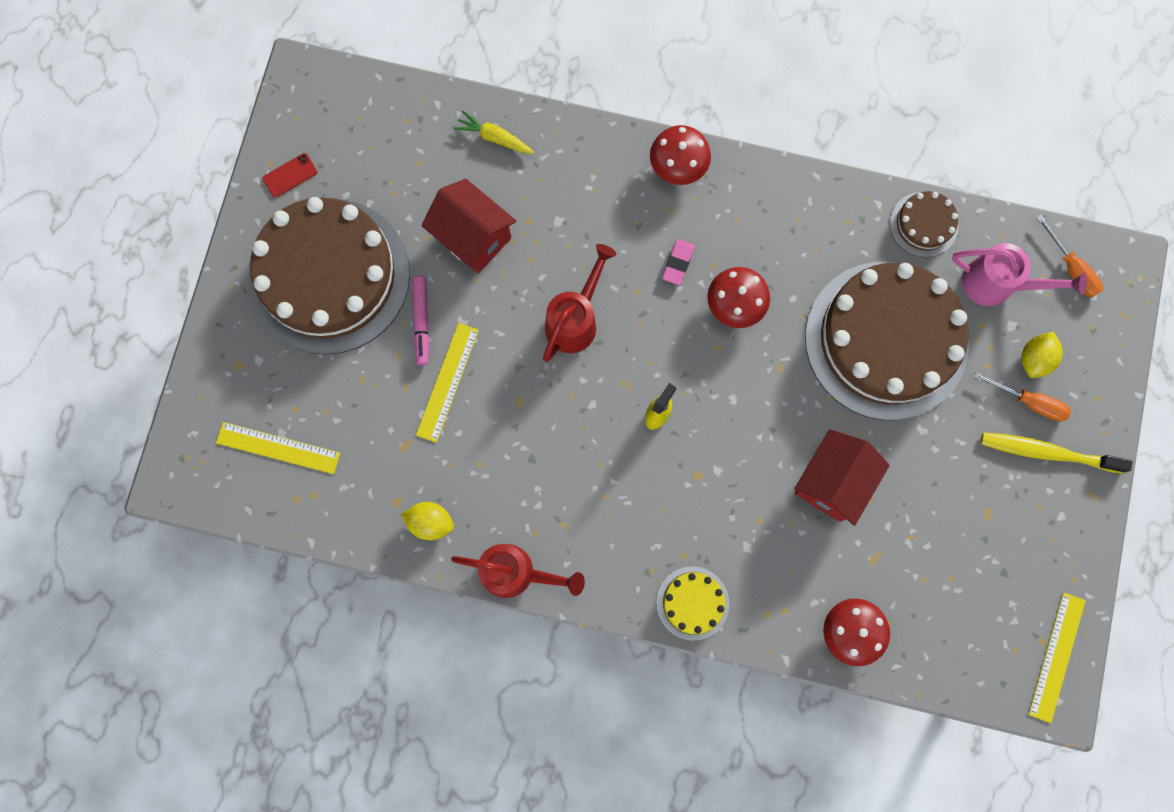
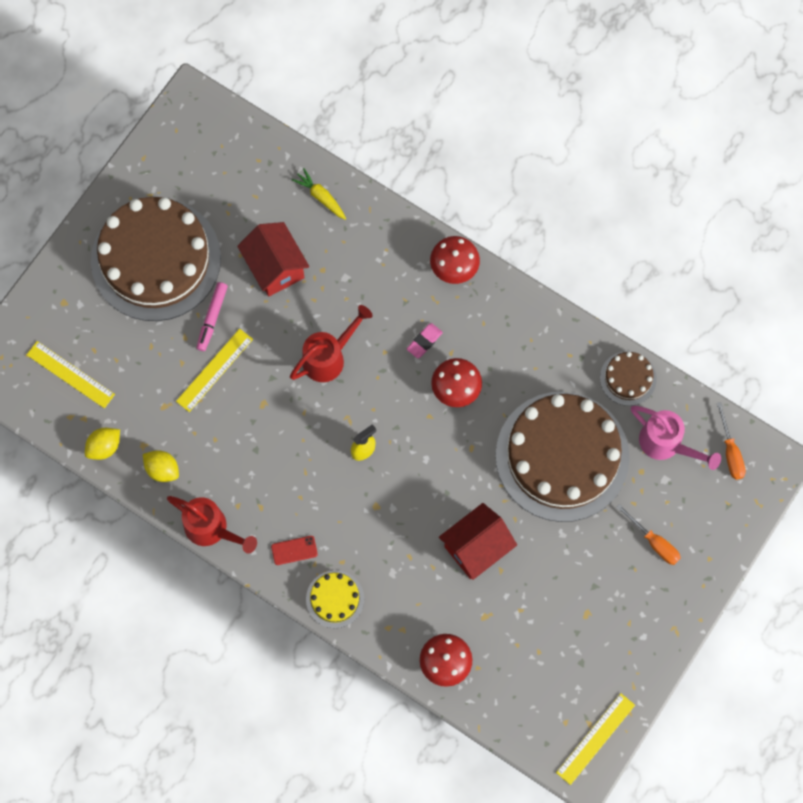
camera: 20 degrees right, 5 degrees down
red phone [262,153,318,198] -> red phone moved to [271,536,318,565]
yellow toothbrush [981,432,1133,473] -> none
yellow lemon [1021,332,1063,378] -> yellow lemon moved to [85,428,120,460]

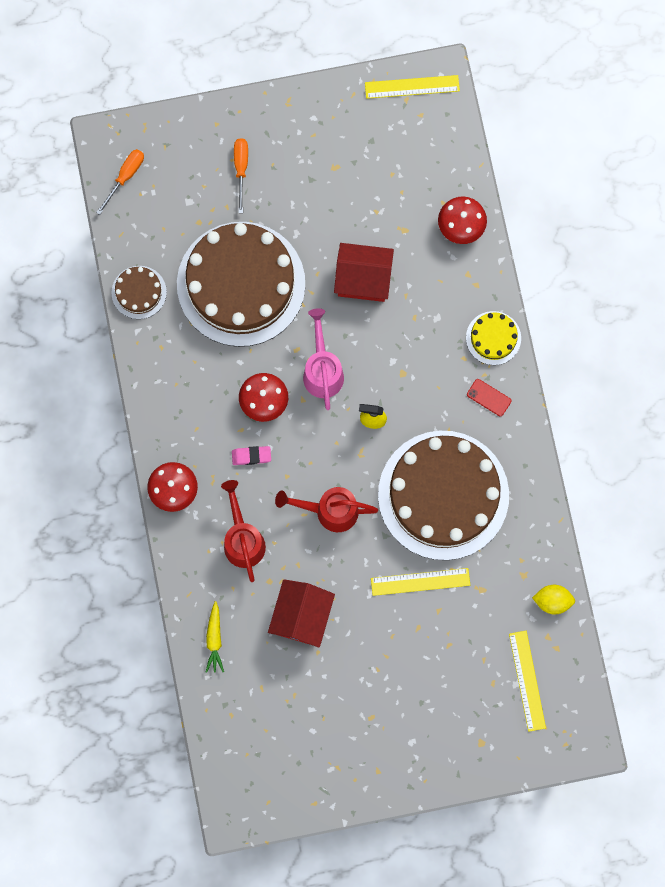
camera: 135 degrees left, 5 degrees up
brown cake [91,197,221,321] -> brown cake moved to [378,431,509,560]
yellow lemon [143,450,179,482] -> none
red watering can [167,496,257,553] -> red watering can moved to [221,480,266,582]
pink marker [197,282,228,351] -> none
pink watering can [631,406,721,470] -> pink watering can moved to [303,308,344,410]

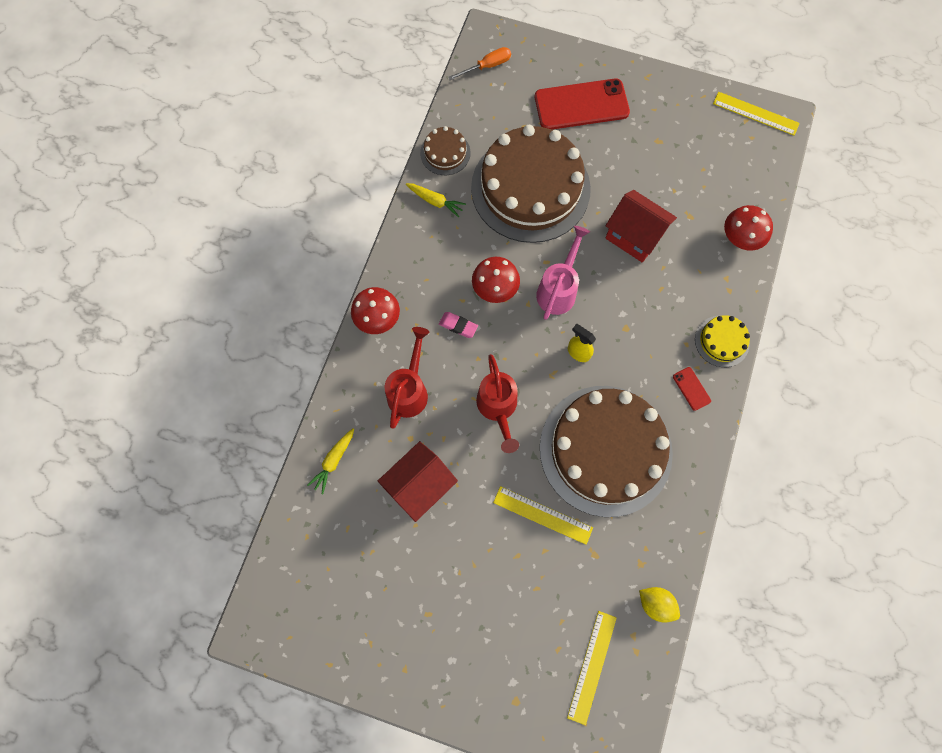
camera: 30 degrees right, 5 degrees down
orange screwdriver [234,138,248,213] -> red phone [535,78,630,130]
red watering can [275,487,378,532] -> red watering can turned 135 degrees counterclockwise [476,354,519,453]
none -> yellow carrot [406,183,466,217]

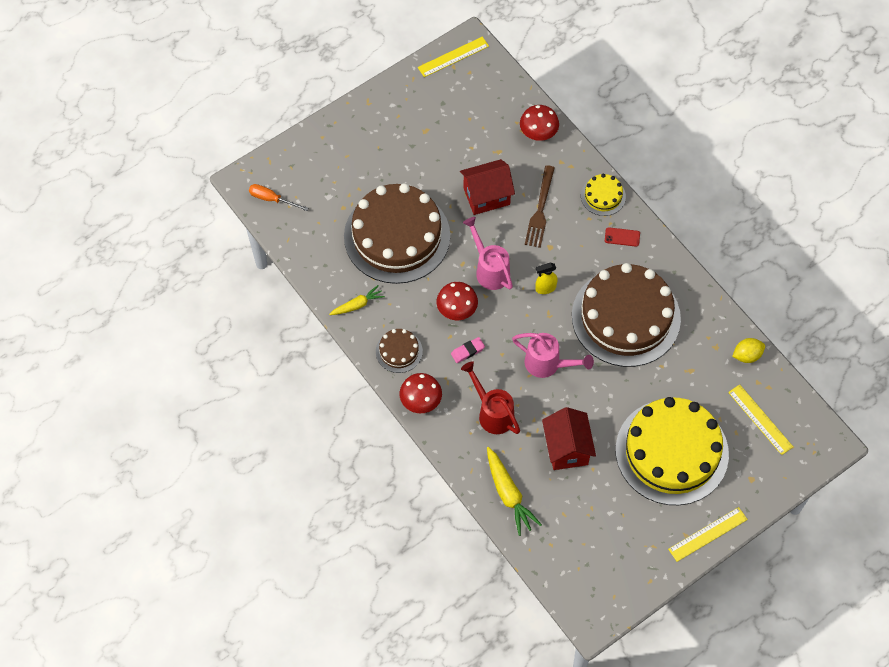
camera: 55 degrees left, 10 degrees down
yellow carrot [307,428,354,494] -> yellow carrot [487,447,542,536], size x1.60
brown cake [420,126,470,175] -> brown cake moved to [376,329,423,373]
orange screwdriver [448,47,511,80] -> orange screwdriver turned 75 degrees counterclockwise [249,184,308,211]
red watering can [476,354,519,453] -> pink watering can [512,333,594,378]
yellow ruler [493,486,593,545] -> yellow ruler moved to [668,507,748,562]
red phone [535,78,630,130] -> none
none -> brown fork [525,165,555,248]
none -> yellow cake [616,397,729,505]

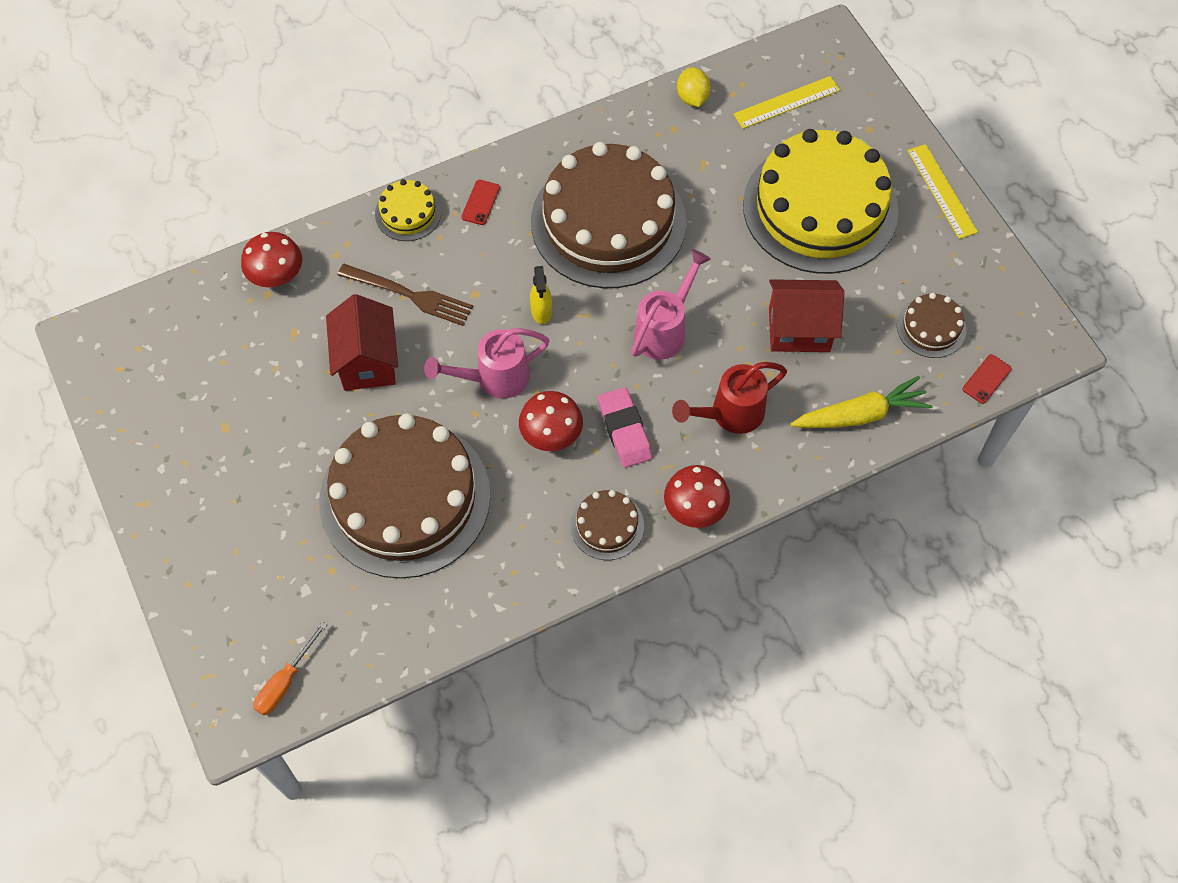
camera: 80 degrees left, 0 degrees up
yellow carrot [329,285,385,315] -> none
yellow ruler [418,37,489,77] -> none
pink eraser [451,337,485,363] -> pink eraser [598,387,652,468], size x1.57
none -> brown cake [897,293,966,358]
none -> red phone [962,354,1012,404]

